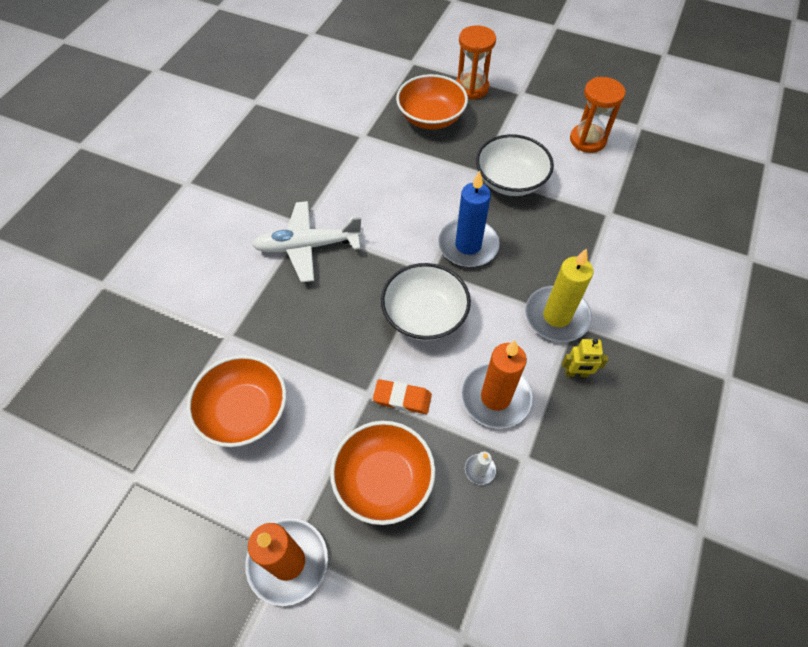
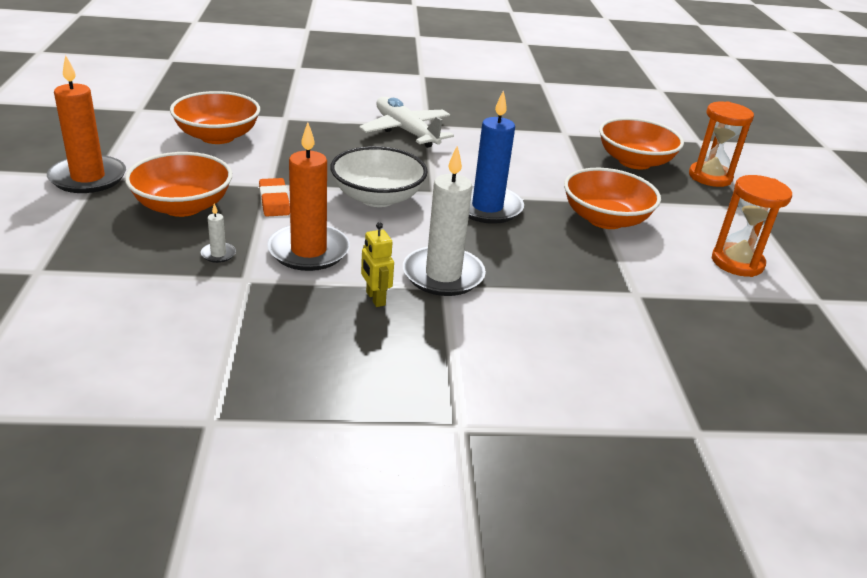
camera: 60 degrees right, 25 degrees down
white bowl [476,134,554,196] -> orange bowl [564,168,661,229]
yellow candle [525,248,593,342] -> white candle [403,146,486,296]

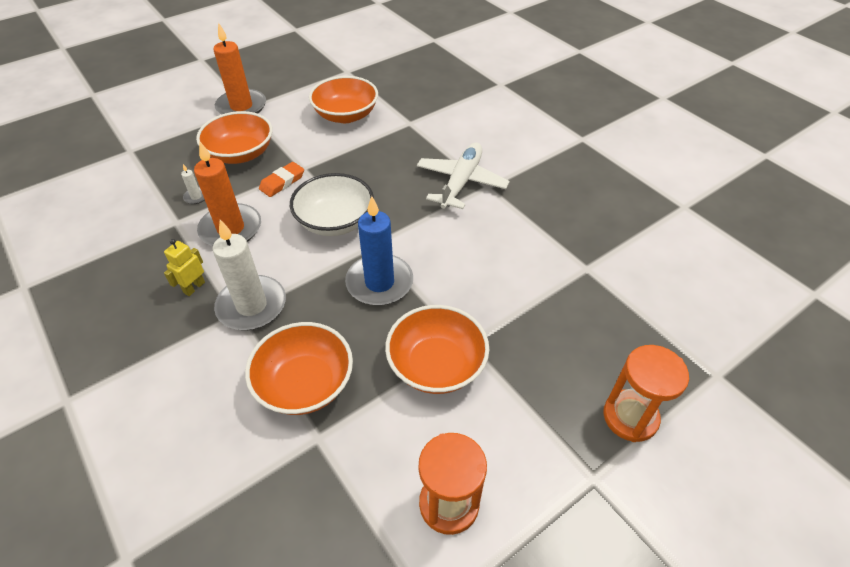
camera: 60 degrees right, 15 degrees up
orange bowl [599,118,684,169] -> orange bowl moved to [245,322,353,415]

